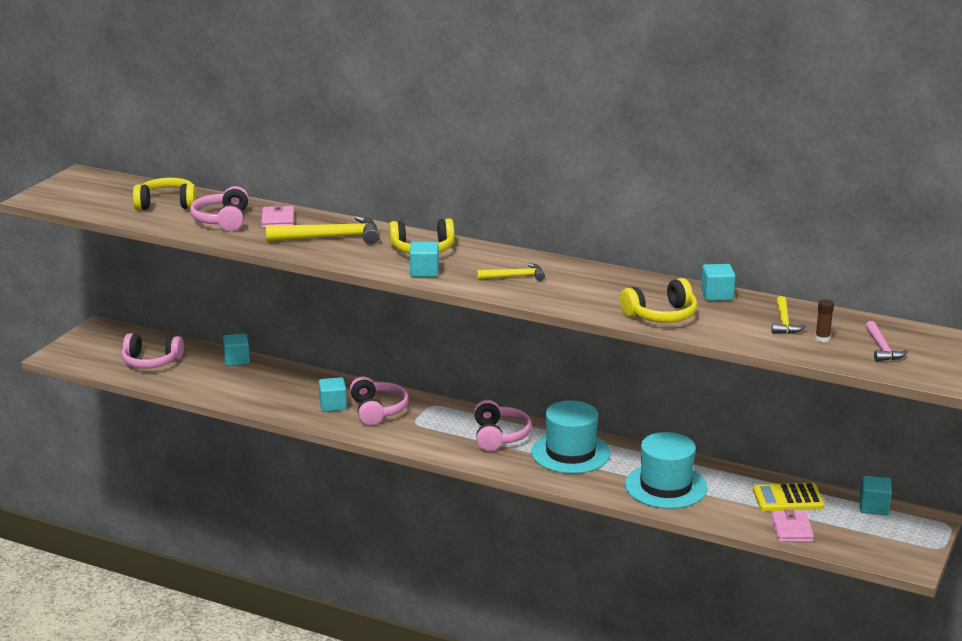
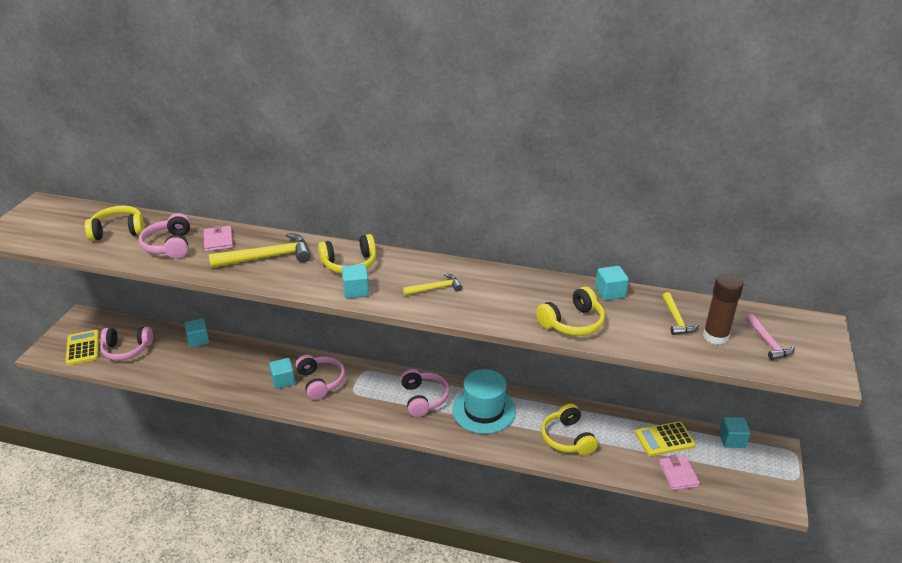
camera: 10 degrees left, 10 degrees up
turquoise hat [625,432,707,509] -> yellow headphones [541,403,598,455]
brown glue stick [815,299,834,342] -> brown glue stick [703,273,744,345], size x1.97
none -> yellow calculator [66,330,99,365]

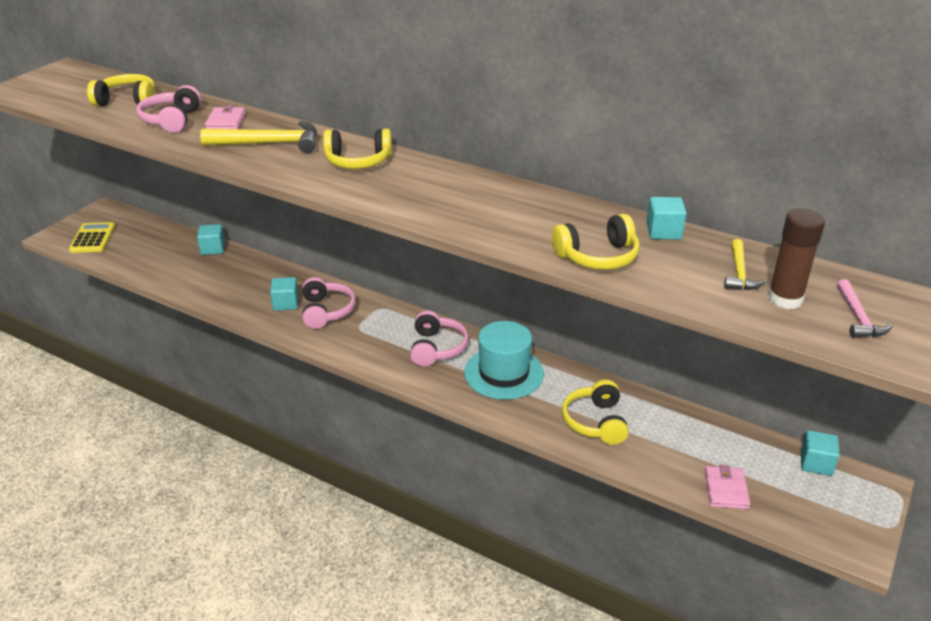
camera: 15 degrees right, 0 degrees up
pink headphones [100,327,153,361] -> none
turquoise cube [342,264,369,298] -> none
yellow hammer [403,273,462,296] -> none
yellow calculator [635,421,696,456] -> none

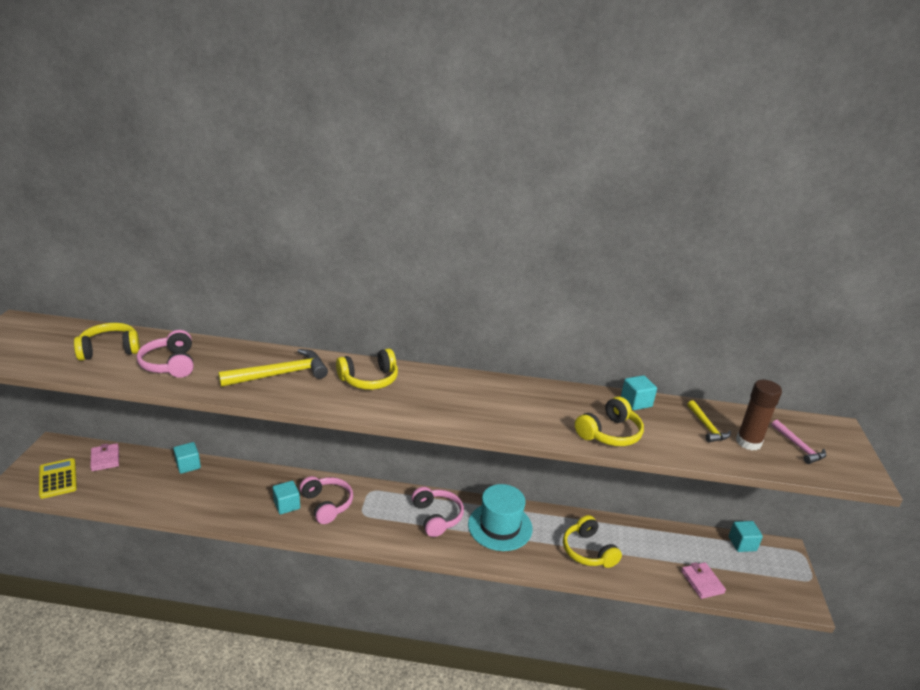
camera: 25 degrees left, 5 degrees down
pink wallet [205,105,245,129] -> pink wallet moved to [90,443,119,471]

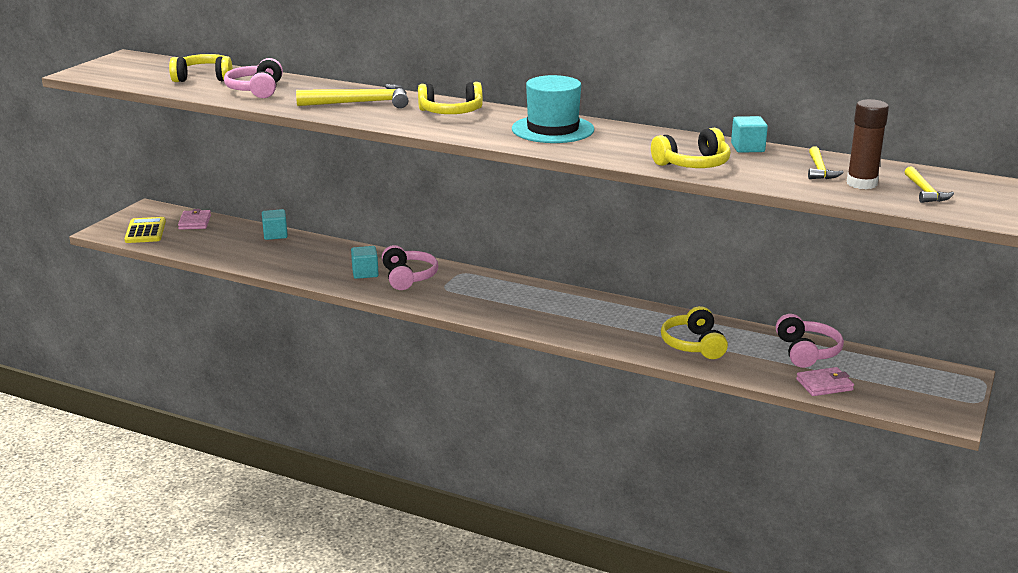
camera: 20 degrees right, 5 degrees down
pink headphones [412,487,464,537] -> pink headphones moved to [776,314,844,368]
turquoise hat [468,484,533,551] -> turquoise hat moved to [512,75,594,143]
pink wallet [681,562,726,599] -> pink wallet turned 75 degrees clockwise [796,367,854,396]
turquoise cube [729,521,763,552] -> none
pink hammer [771,420,826,464] -> yellow hammer [905,167,954,203]

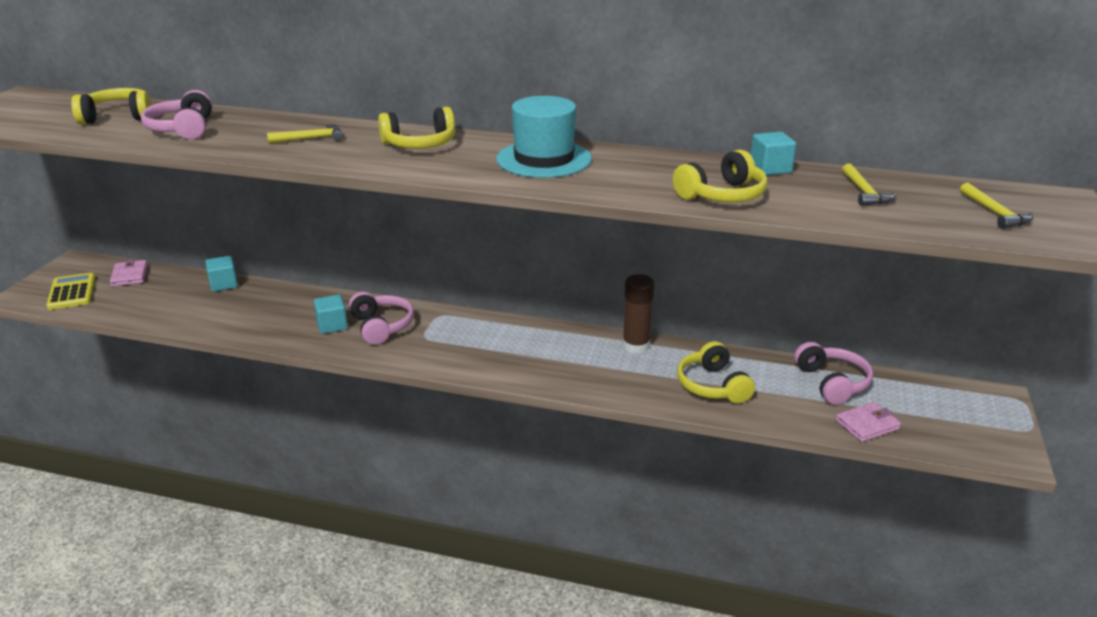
camera: 10 degrees left, 5 degrees up
yellow hammer [296,84,409,108] -> yellow hammer [267,124,343,144], size x0.56
brown glue stick [847,99,889,189] -> brown glue stick moved to [623,274,654,354]

